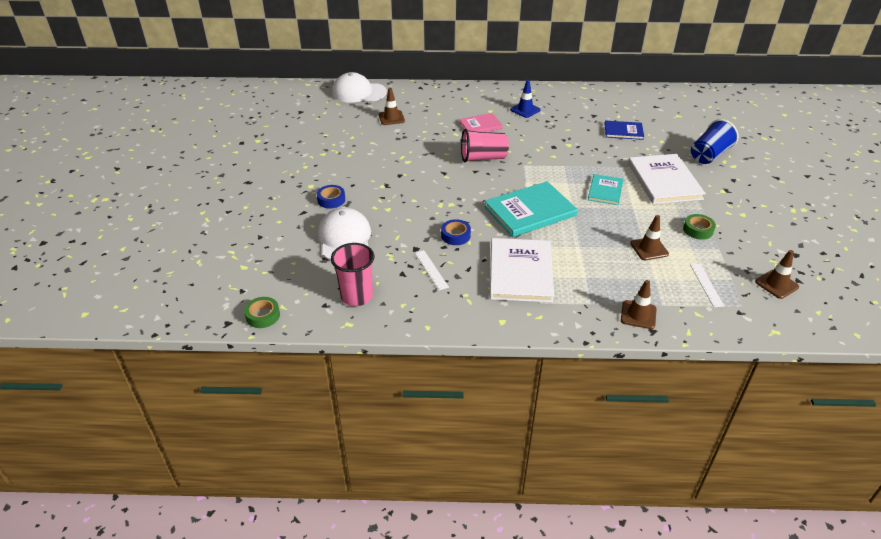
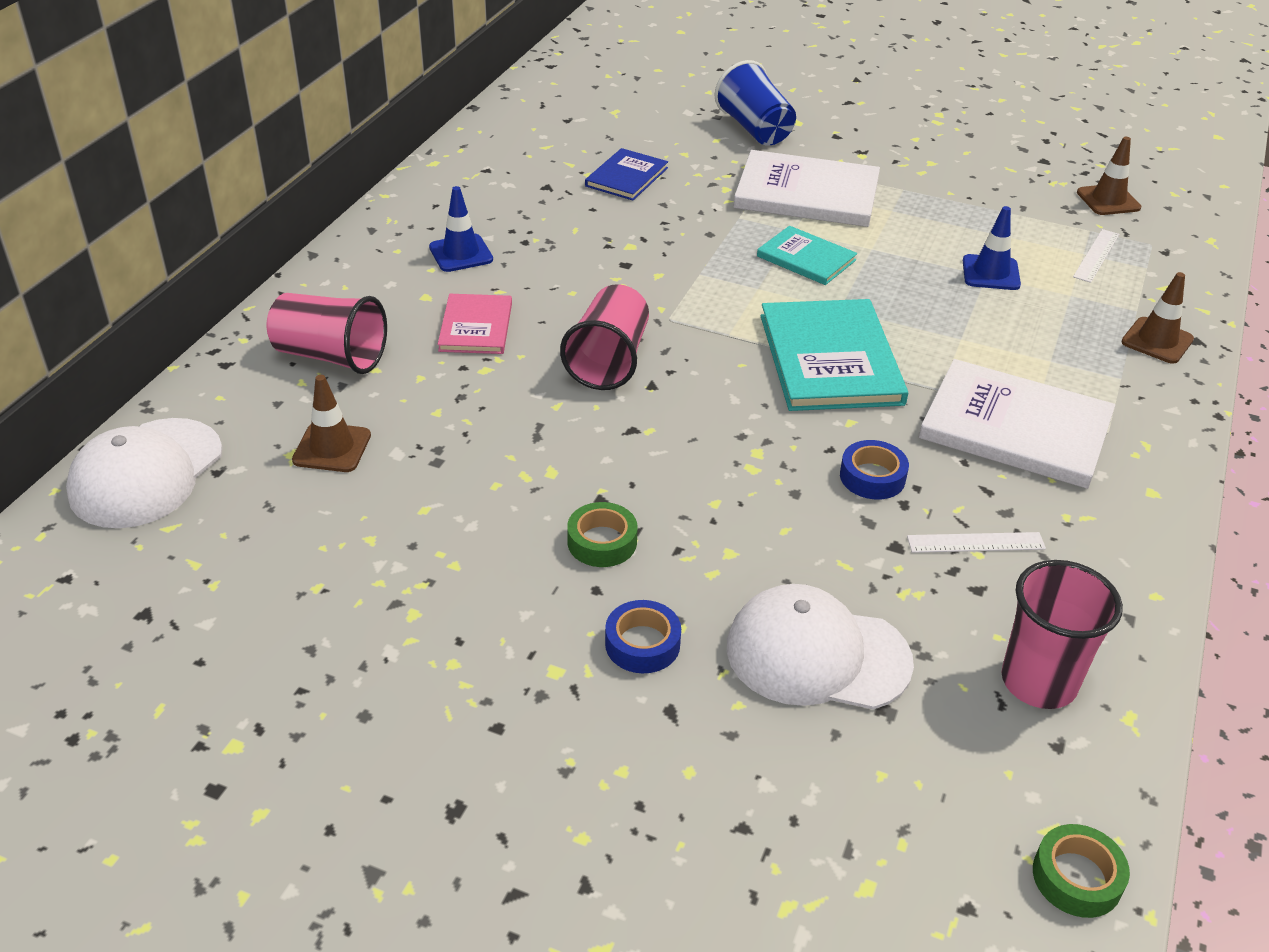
camera: 70 degrees left, 0 degrees up
brown traffic cone [630,215,669,260] -> blue traffic cone [963,206,1021,290]
green tape [683,214,716,240] -> green tape moved to [567,502,638,567]
white ruler [690,264,724,307] -> white ruler turned 75 degrees counterclockwise [1073,229,1119,283]
none -> pink cup [267,293,387,374]

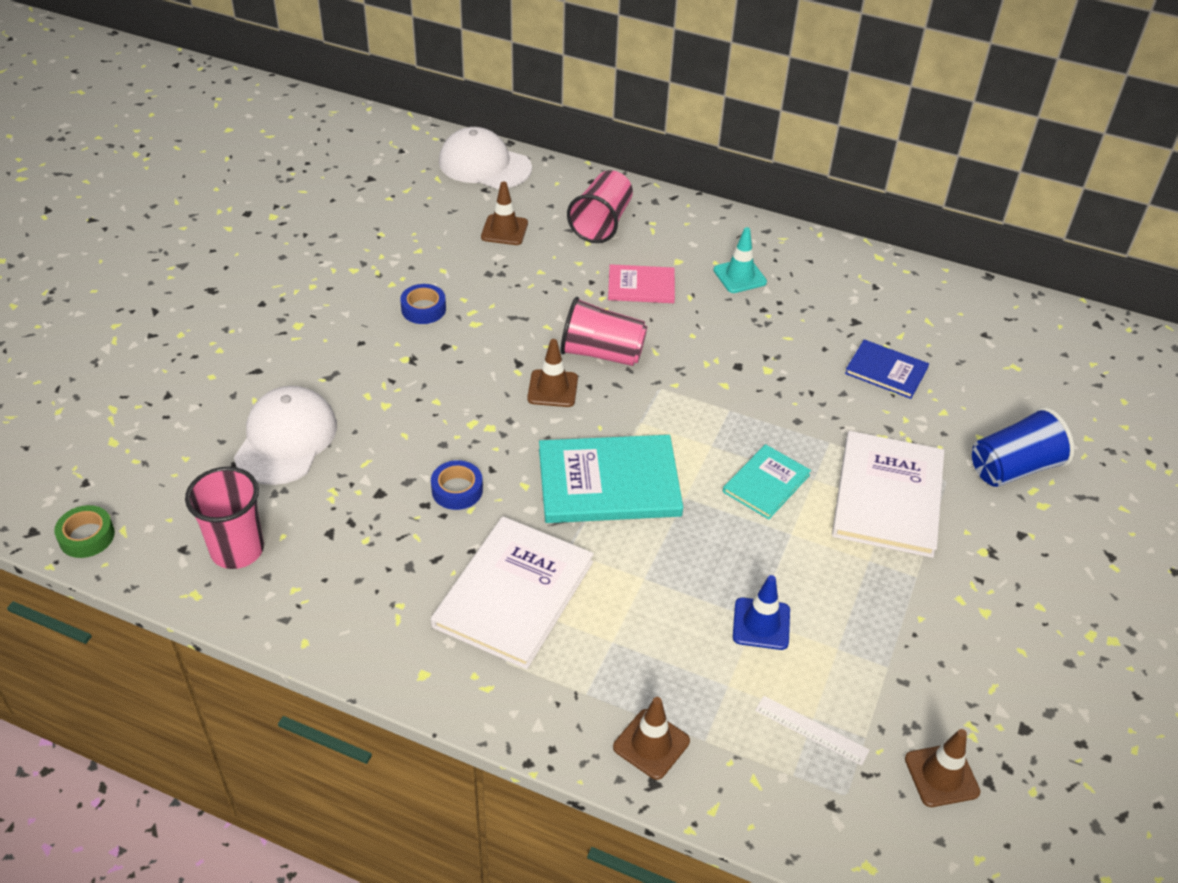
camera: 90 degrees right, 5 degrees up
blue traffic cone [429,186,493,272] -> turquoise traffic cone [713,227,767,293]
green tape [567,502,638,567] -> none
blue tape [605,600,681,673] -> blue tape moved to [400,284,446,324]
white ruler [907,532,1046,553] -> none
none -> brown traffic cone [527,339,578,407]

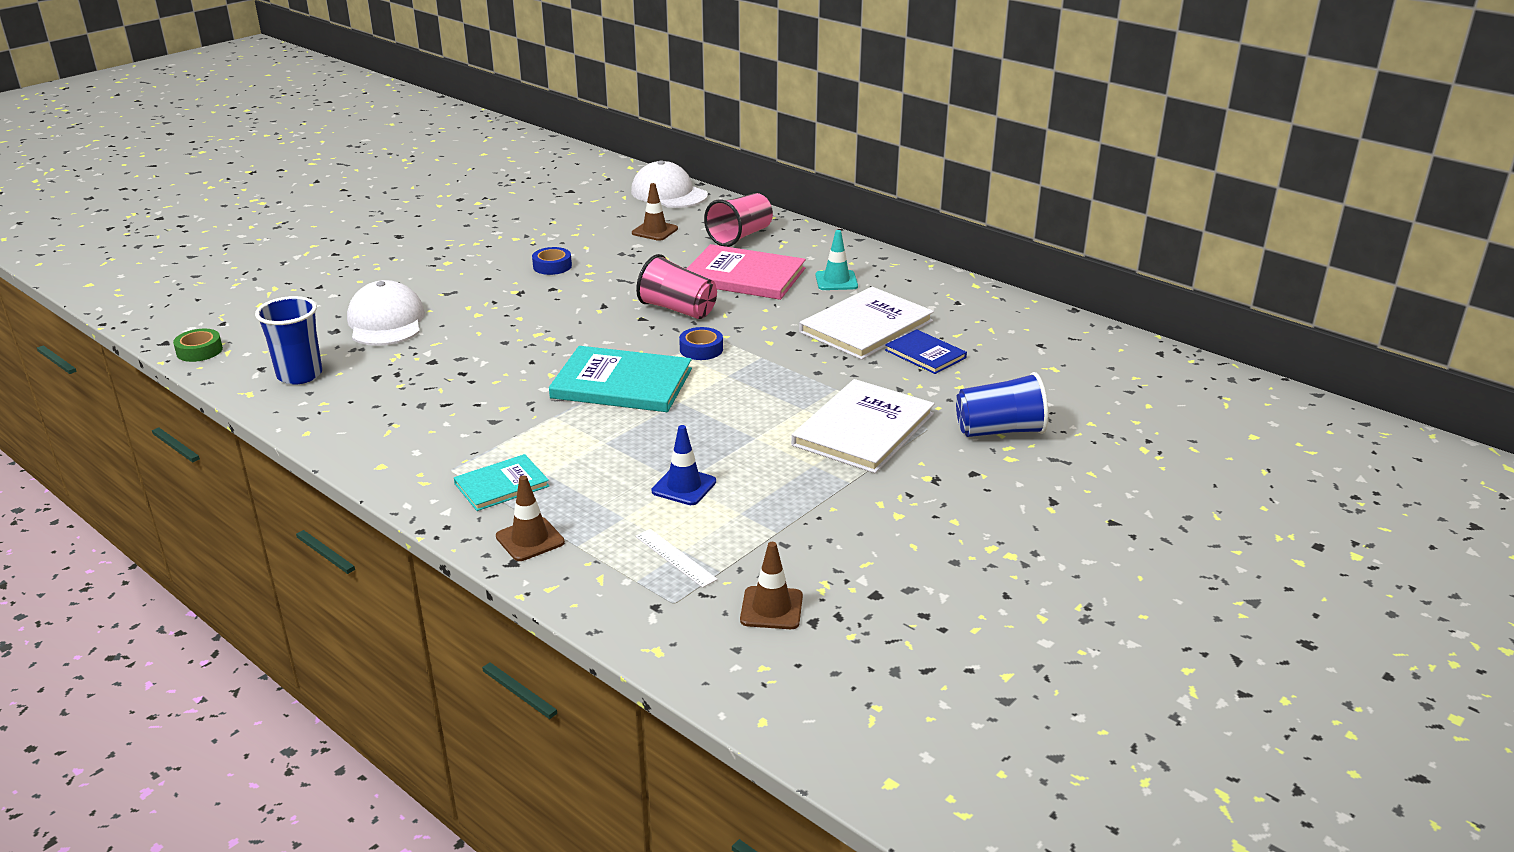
camera: 20 degrees right, 15 degrees down
pink cup [185,467,264,569] -> blue cup [255,296,322,385]
white cap [234,386,337,485] -> white cap turned 45 degrees counterclockwise [347,280,425,346]
blue tape [431,460,483,510] -> blue tape moved to [679,327,723,360]
white book [431,516,594,669] -> white book moved to [799,287,934,360]
brown traffic cone [527,339,578,407] -> none
pink book [608,264,675,303] -> pink book [686,244,806,300], size x1.76
turquoise book [723,444,811,519] -> turquoise book moved to [454,454,549,511]

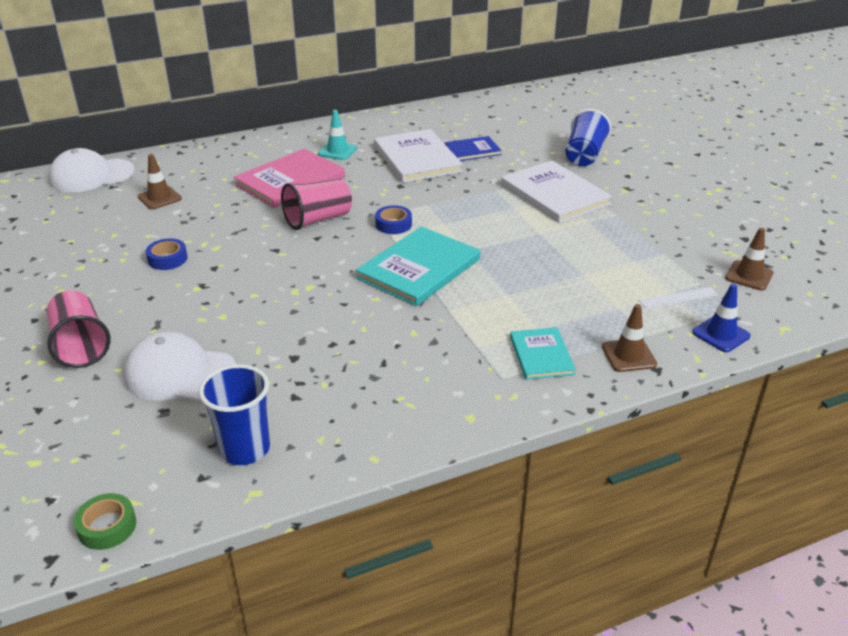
camera: 65 degrees left, 5 degrees up
blue traffic cone [652,425,716,505] -> blue traffic cone moved to [692,284,751,352]
pink cup [704,193,773,247] -> pink cup moved to [47,290,111,368]

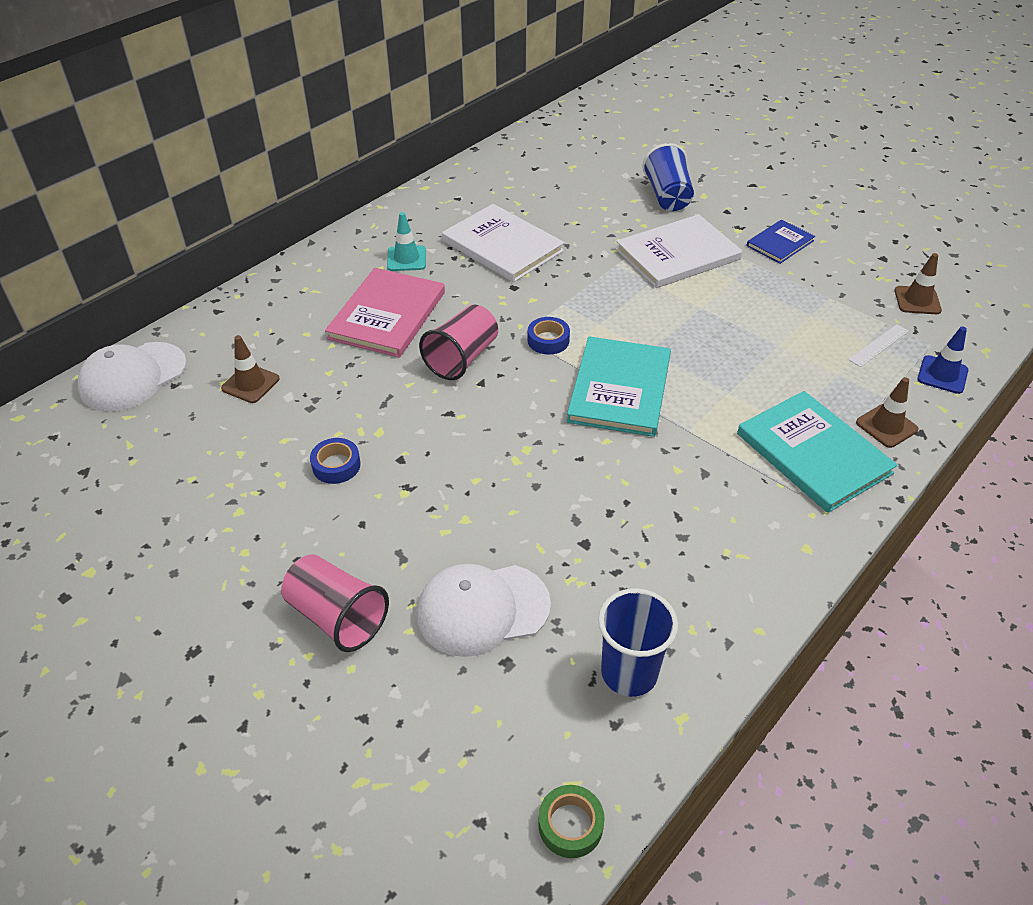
camera: 25 degrees left, 10 degrees up
blue book [445,136,502,161] -> blue book moved to [747,219,815,264]
white book [501,160,612,223] -> white book turned 60 degrees counterclockwise [616,214,742,288]
turquoise book [510,327,576,380] -> turquoise book [737,391,898,513], size x1.76

